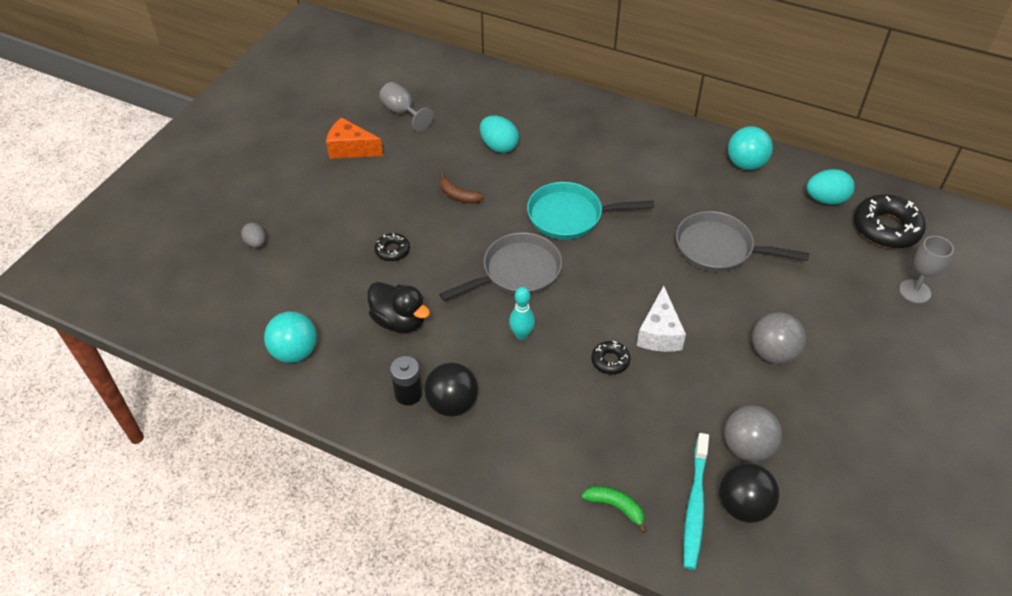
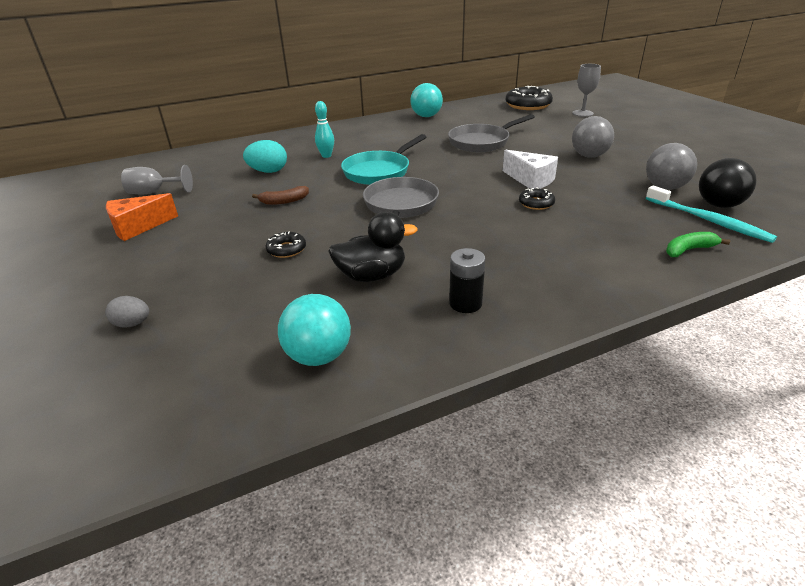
camera: 50 degrees left, 15 degrees down
black ball [424,362,478,417] -> none
turquoise bowling pin [509,287,535,340] -> turquoise bowling pin moved to [315,101,334,158]
turquoise egg [807,169,855,205] -> none

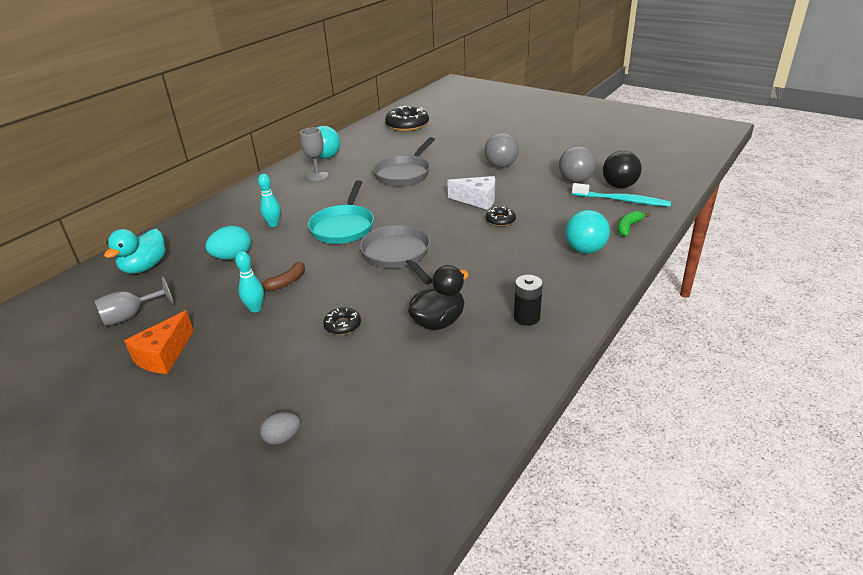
camera: 30 degrees left, 0 degrees up
turquoise ball [278,294,351,366] -> turquoise ball moved to [565,210,610,253]
grey goblet [572,64,601,117] -> grey goblet moved to [300,128,328,181]
none -> turquoise duck [104,229,166,274]
none -> turquoise bowling pin [235,251,264,313]

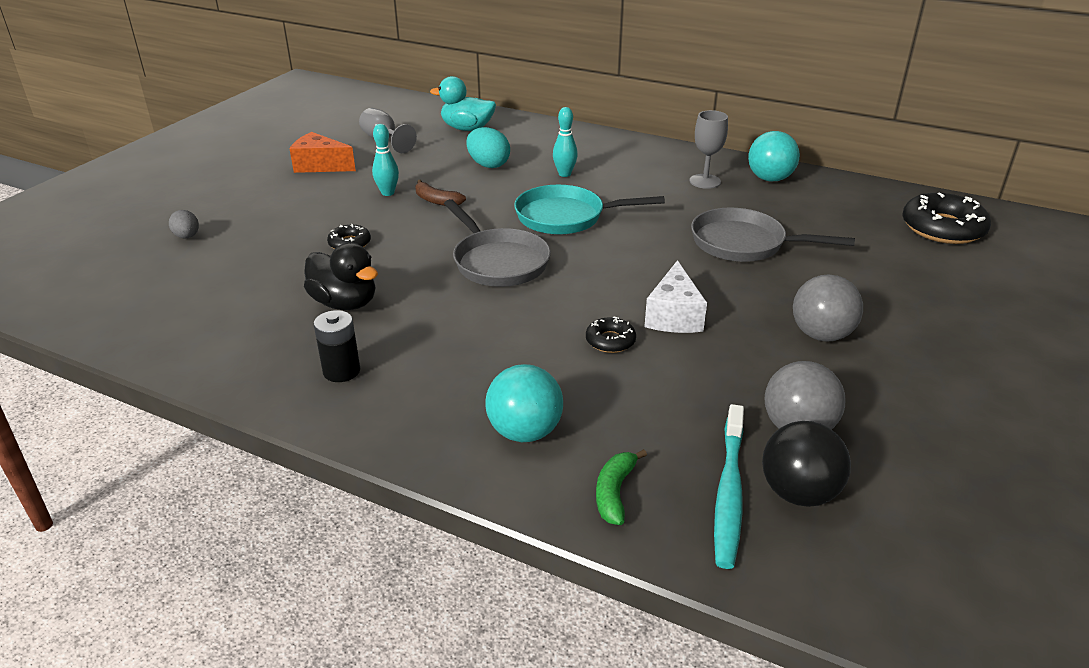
camera: 80 degrees right, 0 degrees up
grey pan [360,225,432,284] -> grey pan turned 90 degrees clockwise [444,199,551,287]
green banana [617,211,650,237] -> green banana turned 105 degrees counterclockwise [596,449,647,525]

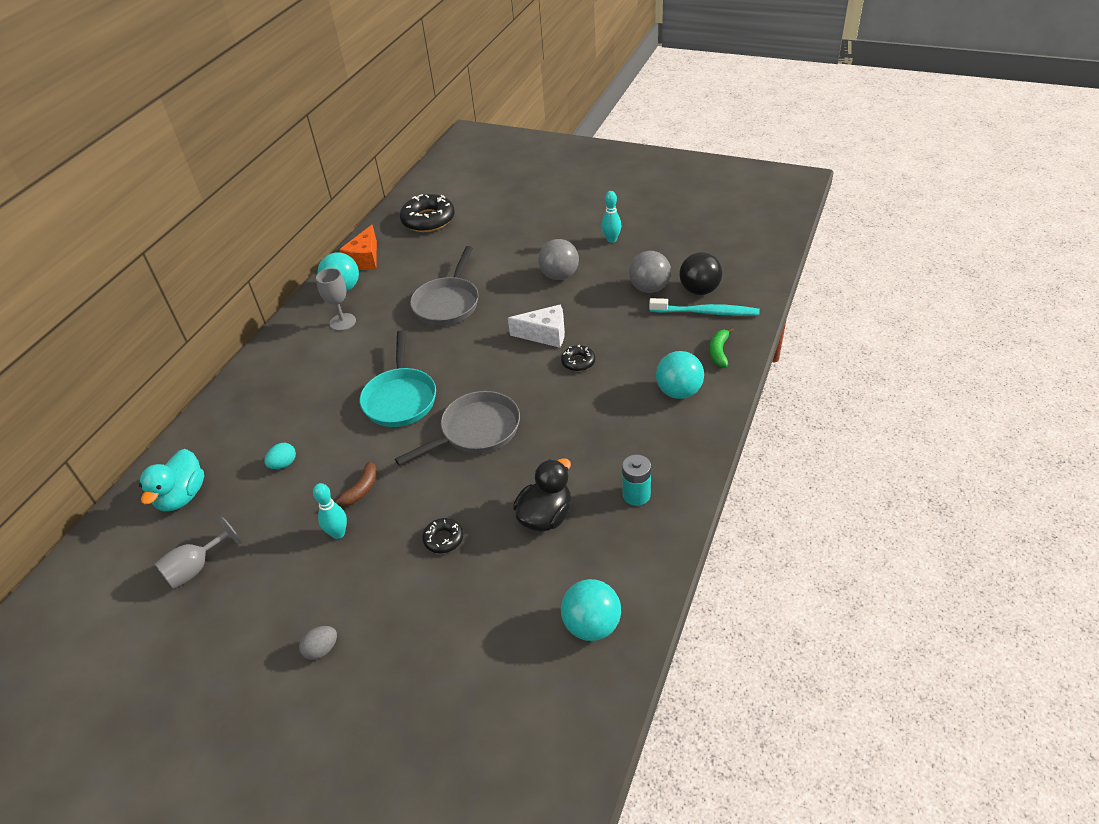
camera: 90 degrees left, 10 degrees up
grey egg [169,210,199,238] -> grey egg moved to [299,626,337,660]
orange cheese [290,132,356,173] -> orange cheese moved to [339,225,377,270]
black battery [314,310,360,382] -> turquoise battery [622,455,651,506]
turquoise egg [466,127,510,168] -> turquoise egg [264,443,296,469], size x0.63
turquoise bowling pin [553,107,578,177] -> turquoise bowling pin moved to [602,191,621,243]
green banana [596,449,647,525] -> green banana turned 90 degrees clockwise [710,328,734,367]
none -> turquoise ball [561,579,621,641]

